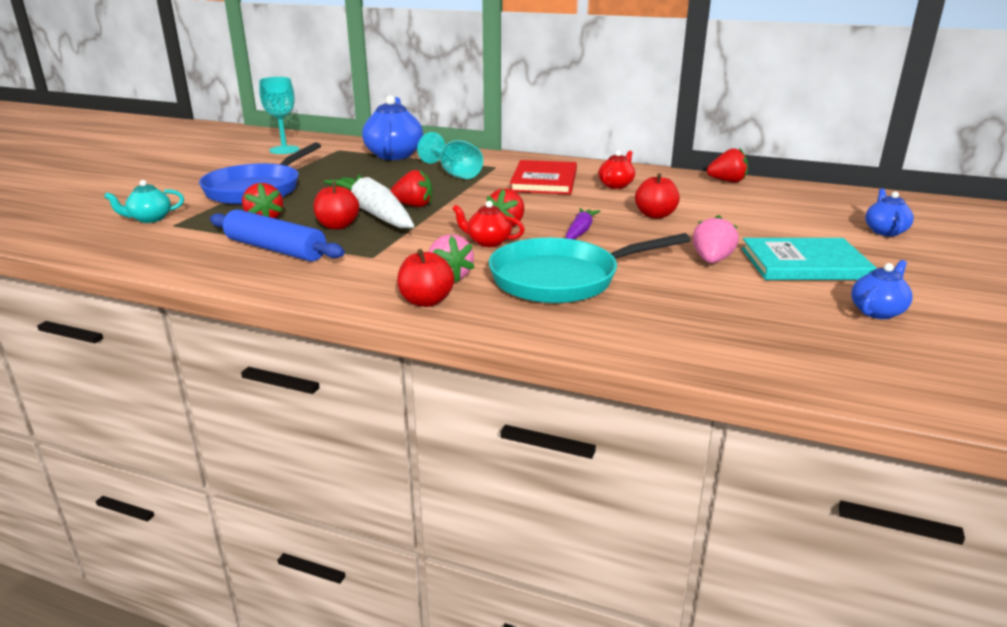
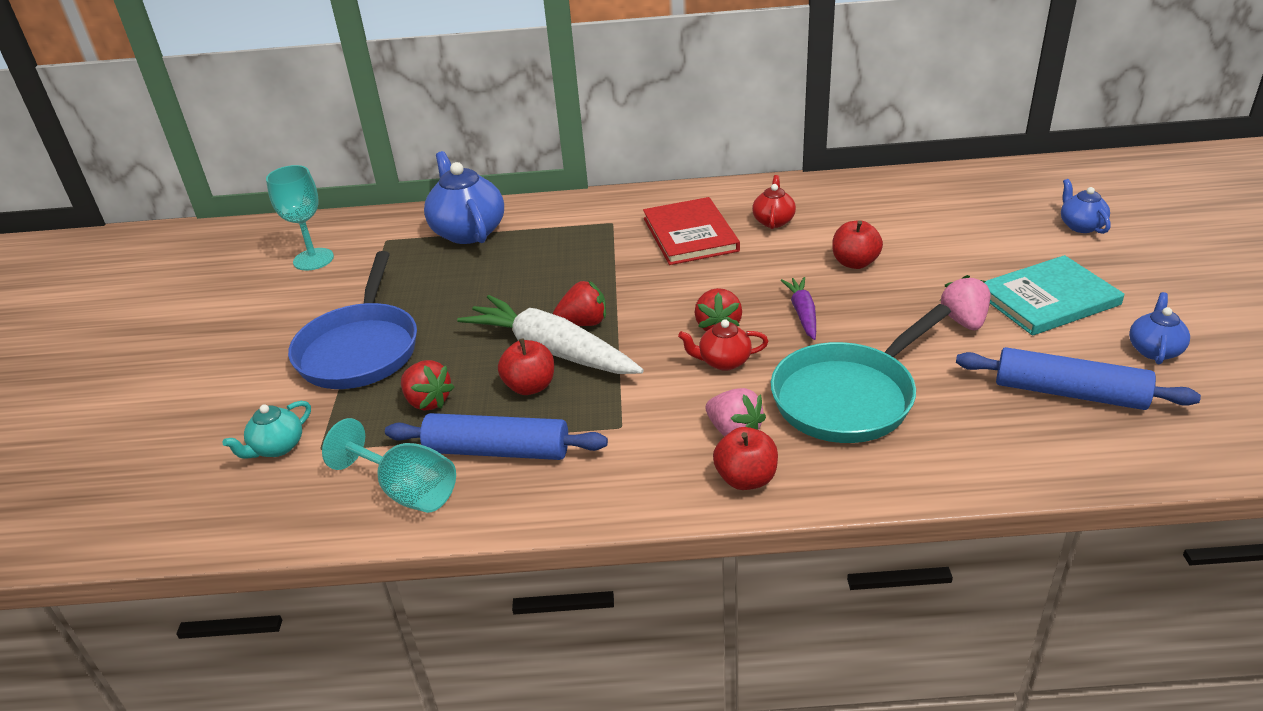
camera: 20 degrees left, 10 degrees up
turquoise goblet [417,132,483,179] -> turquoise goblet moved to [322,418,456,513]
red strawberry [707,148,748,182] -> none
none -> blue rolling pin [956,347,1201,410]

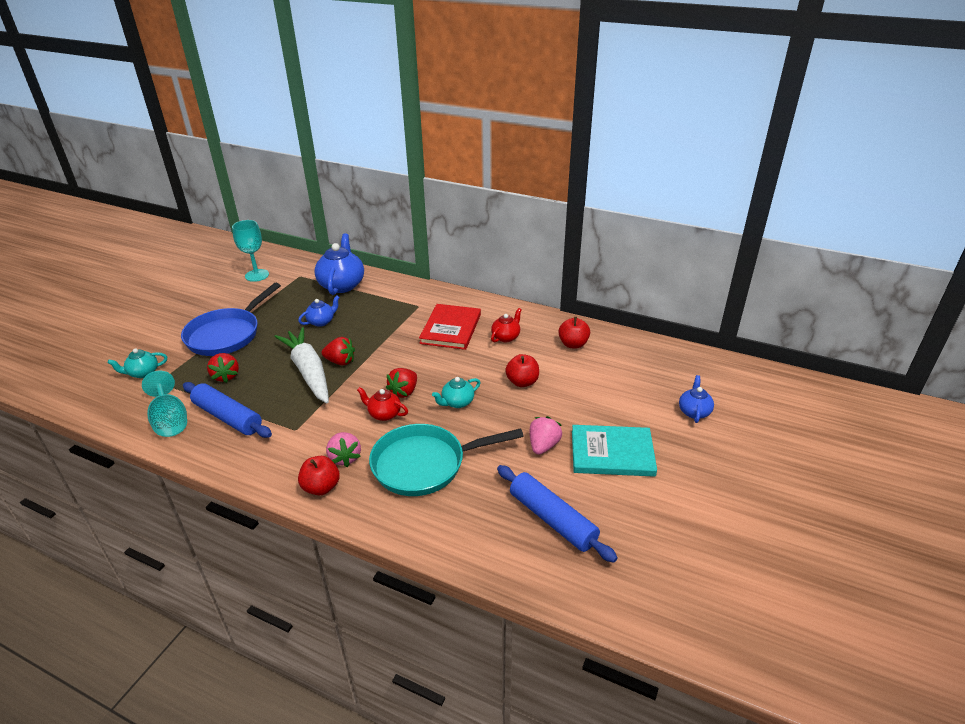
camera: 25 degrees right, 0 degrees up
red apple [498,338,554,395] -> red apple moved to [558,317,590,349]
purple carrot [781,277,816,340] -> turquoise teapot [432,377,480,408]
blue teapot [1129,292,1190,364] -> blue teapot moved to [298,296,340,327]

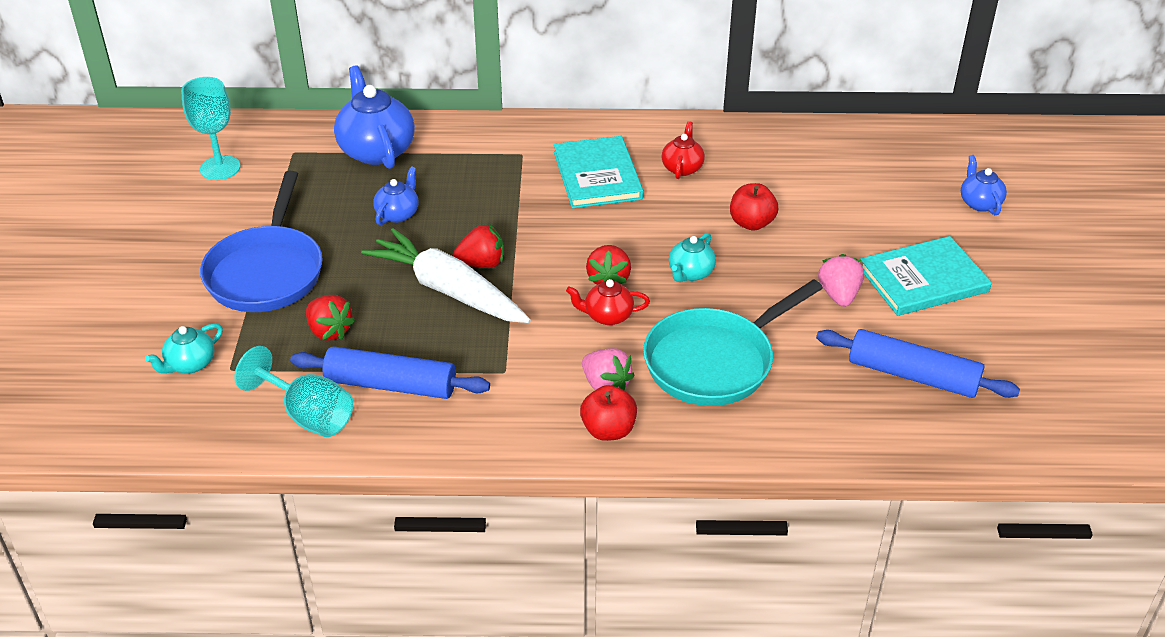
camera: 25 degrees left, 5 degrees up
red book [419,304,481,350] -> turquoise book [554,136,644,209]
red apple [558,317,590,349] -> none

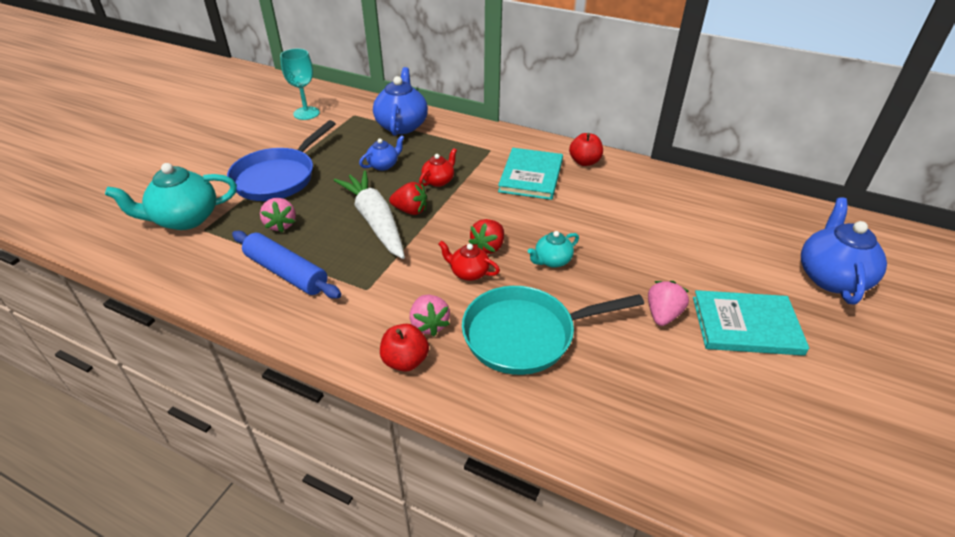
camera: 25 degrees right, 0 degrees up
turquoise teapot [145,323,223,373] -> turquoise teapot [105,163,237,230], size x1.87
turquoise goblet [235,346,353,437] -> none
red strawberry [306,295,355,341] -> pink strawberry [260,198,296,232]
red teapot [662,121,705,179] -> red teapot moved to [419,148,457,187]
red apple [730,183,778,231] -> red apple moved to [569,133,603,166]
blue rolling pin [816,329,1020,398] -> none
blue teapot [961,155,1007,215] -> blue teapot [801,197,887,305], size x1.87

